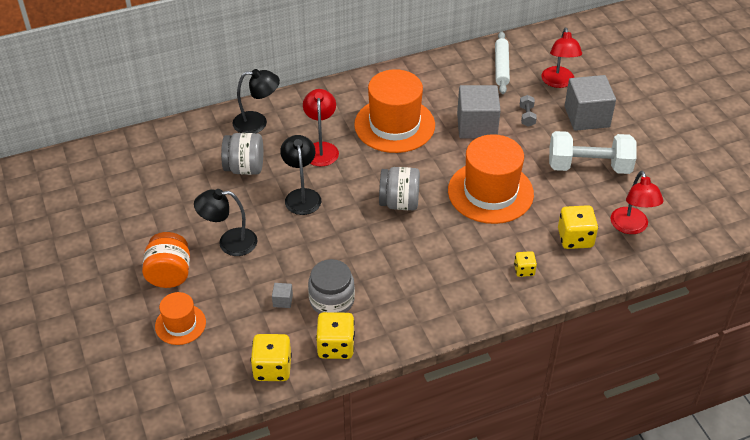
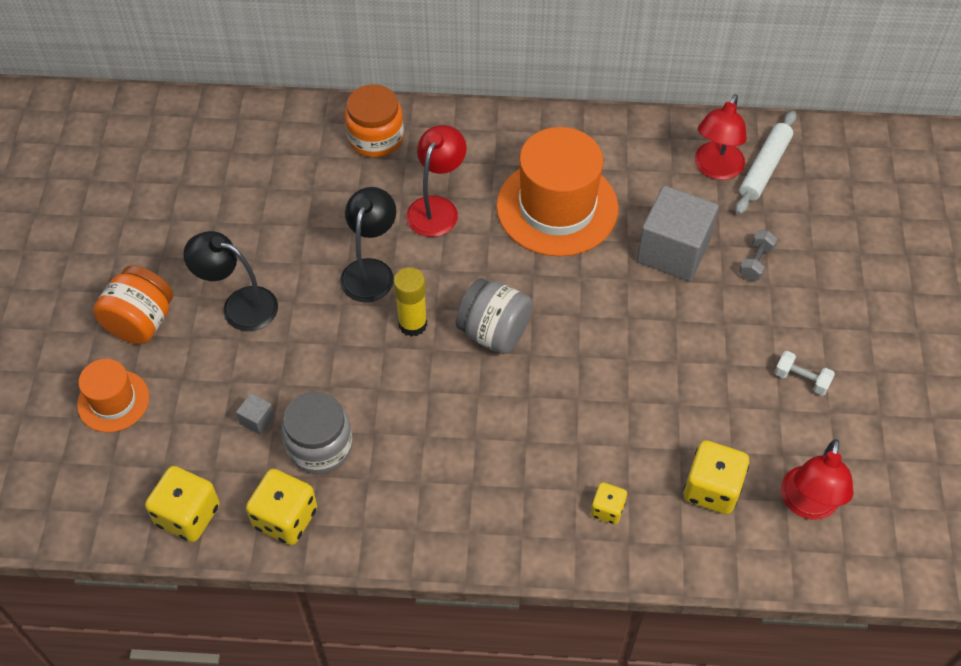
camera: 25 degrees right, 10 degrees up
grey jar [221,133,263,175] -> none
black lamp [233,69,280,133] -> orange jar [345,84,404,157]
orange hat [448,134,534,224] -> none
red lamp [541,27,582,88] -> red lamp moved to [695,94,747,180]
white dumbbell [549,131,637,174] -> white dumbbell [775,351,835,396], size x0.42
grey cube [565,75,616,131] -> none
none -> yellow glue stick [393,267,427,337]

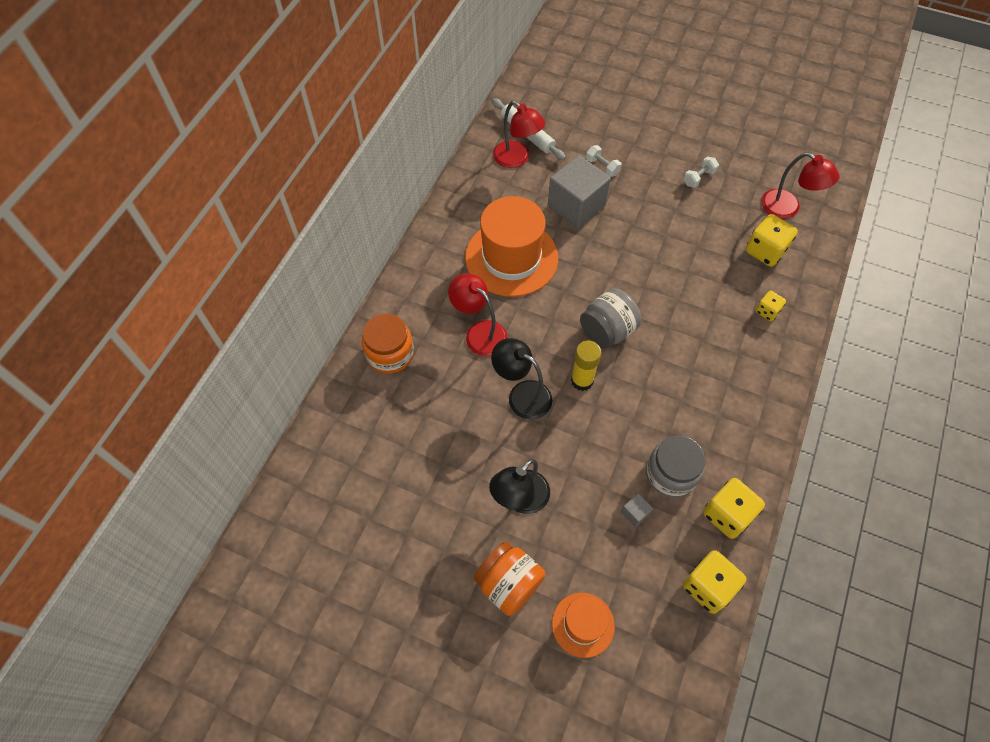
camera: 70 degrees left, 5 degrees up
grey dumbbell [739,231,777,281] -> white dumbbell [586,145,622,177]

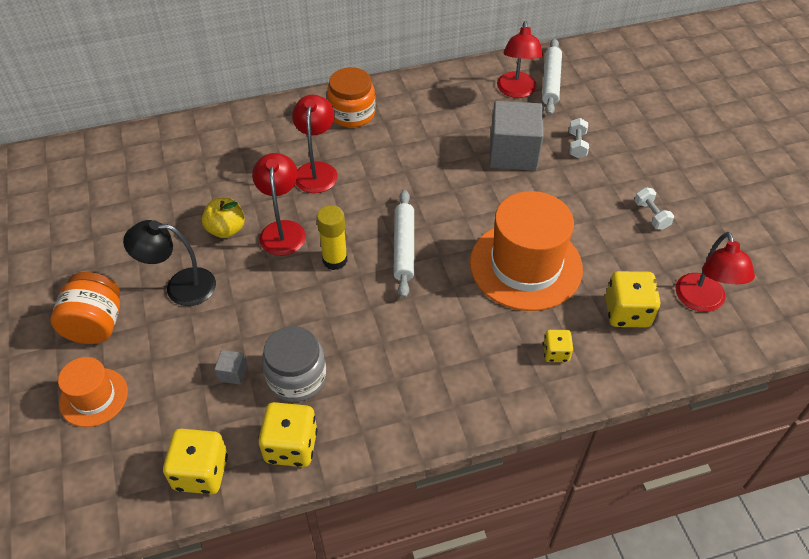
camera: 50 degrees right, 10 degrees down
orange jar [362,314,414,374] -> orange jar moved to [327,67,375,128]
orange hat [465,196,558,297] -> orange hat moved to [470,191,583,311]
black lamp [491,338,552,420] -> red lamp [252,153,306,256]
grey jar [580,288,641,349] -> white rolling pin [393,190,414,298]
white dumbbell [683,157,719,188] -> white dumbbell turned 60 degrees clockwise [634,187,674,230]
none -> yellow apple [202,198,245,238]

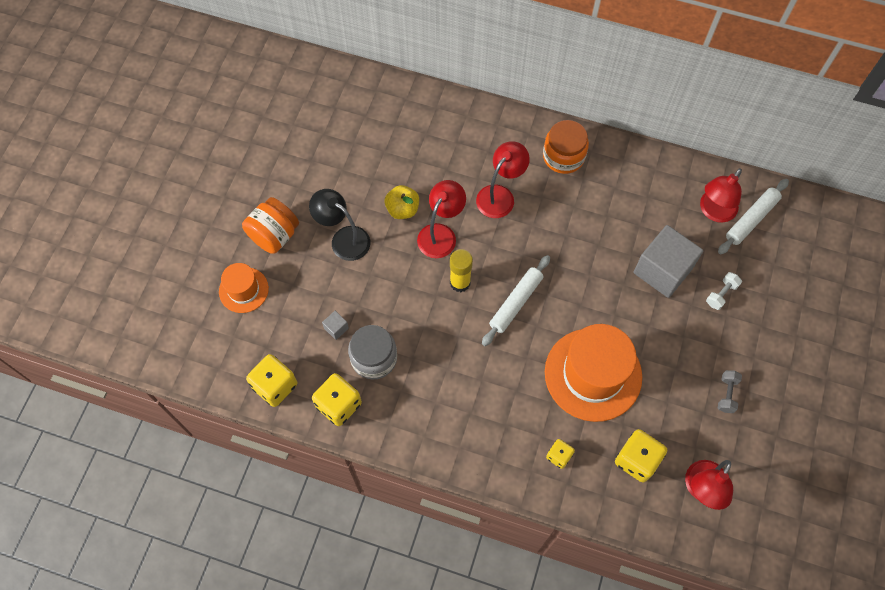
camera: 35 degrees right, 15 degrees up
white dumbbell [634,187,674,230] -> grey dumbbell [718,370,742,413]

